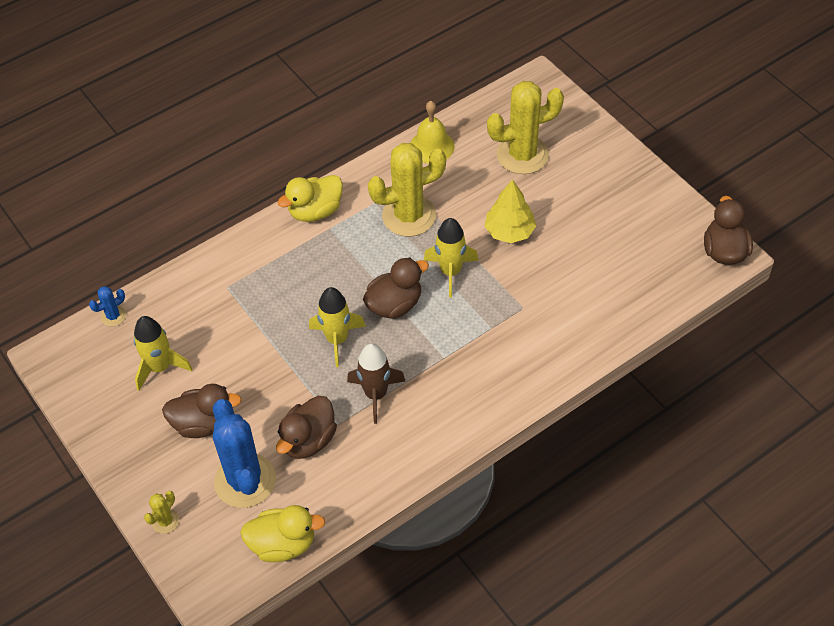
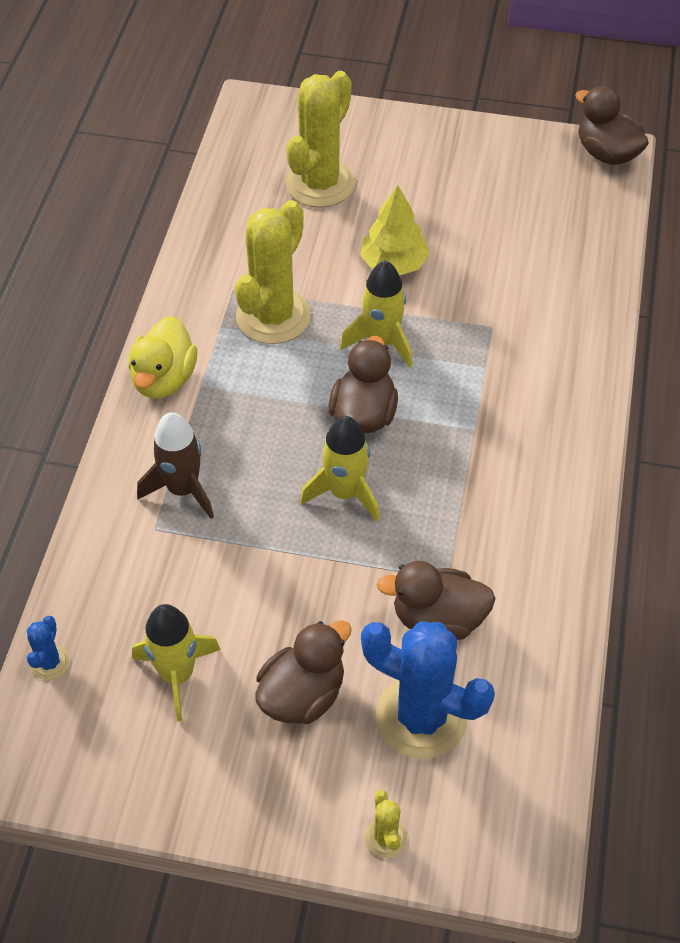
camera: 45 degrees left, 0 degrees up
yellow duck [240,505,325,562] -> none
brown duck [276,396,337,459] -> brown duck turned 105 degrees clockwise [376,561,496,640]
brown rocket [347,343,405,424] -> brown rocket moved to [137,412,214,519]
yellow bell [410,101,455,164] -> none

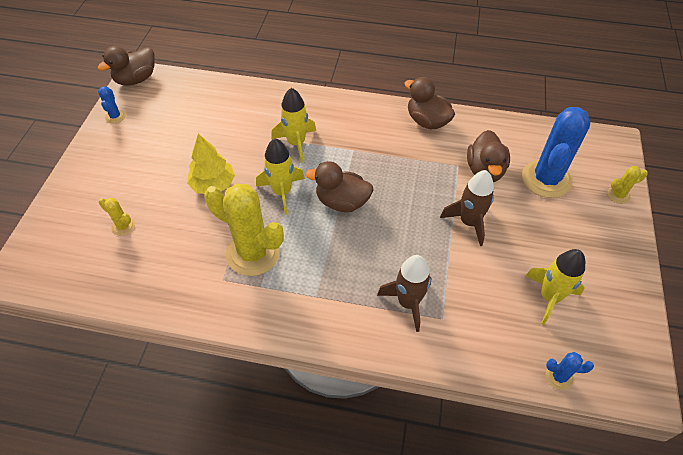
camera: 90 degrees left, 0 degrees up
yellow duck [128,316,197,398] -> none
brown duck [255,620,352,724] -> brown duck moved to [404,77,455,130]
yellow cactus [285,71,355,208] -> yellow cactus [99,198,135,236], size x0.44
yellow rocket [300,416,380,521] -> yellow rocket moved to [271,88,316,163]
none -> blue cactus [98,86,125,123]
none -> brown rocket [440,170,494,246]

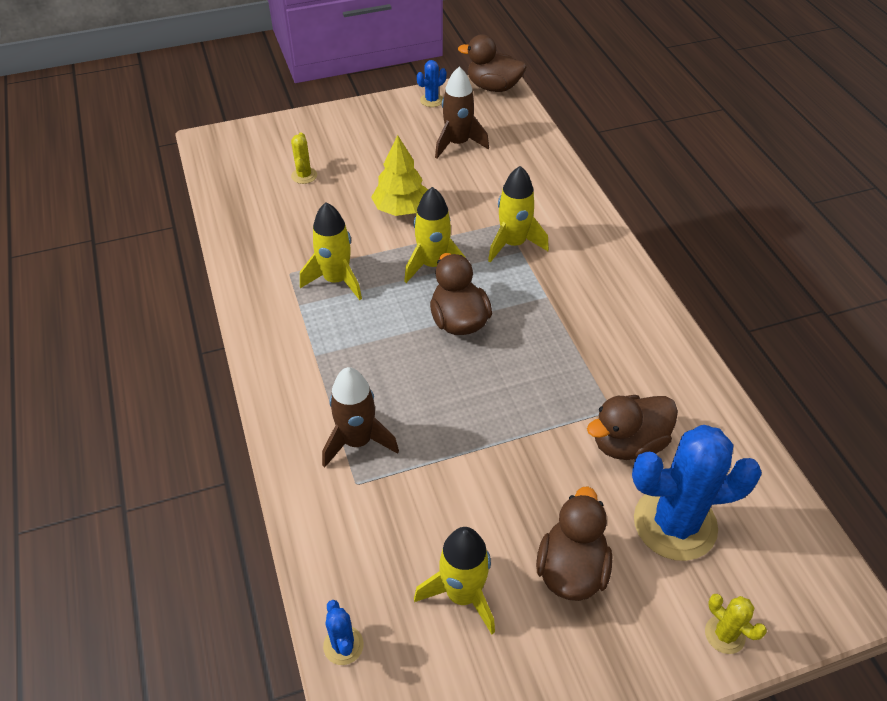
camera: 60 degrees right, 5 degrees down
yellow cactus [204,183,284,276] -> yellow rocket [300,202,362,300]
brown duck [404,77,455,130] -> brown duck moved to [536,487,612,601]
brown rocket [440,170,494,246] -> brown rocket moved to [435,67,489,159]

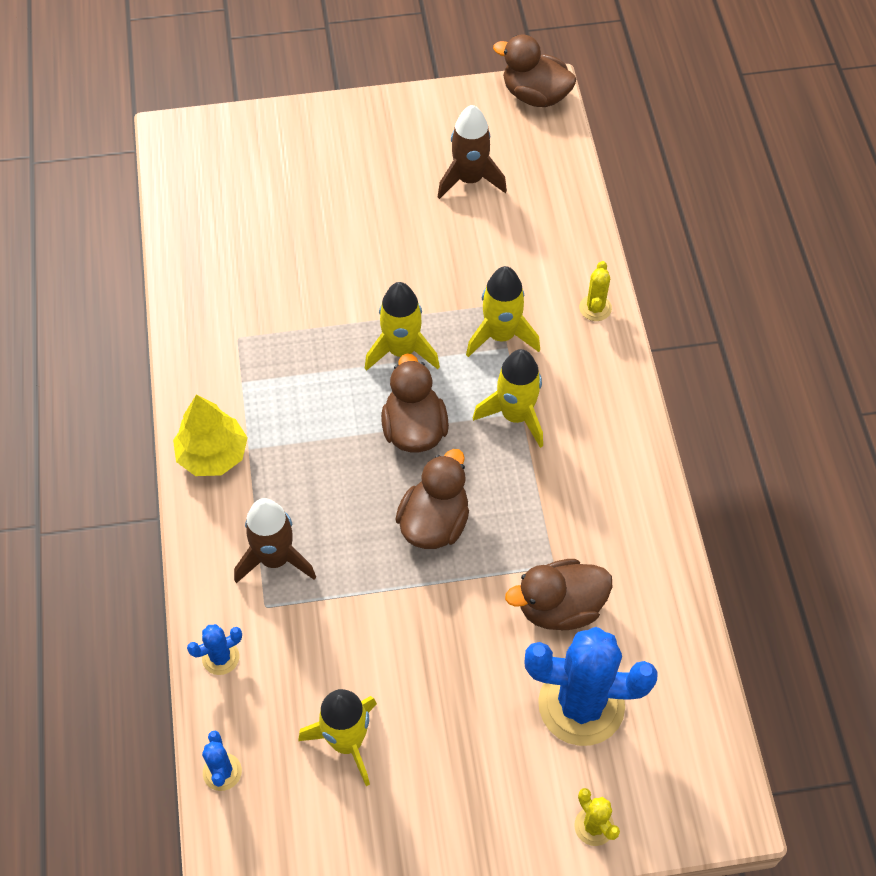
camera: 10 degrees right, 10 degrees up
yellow cactus [291,132,317,184] -> yellow cactus moved to [579,261,612,321]
yellow rocket [300,202,362,300] -> yellow rocket moved to [473,349,543,448]
yellow tree [371,135,428,216] -> yellow tree moved to [173,395,248,476]
blue cactus [417,60,446,107] -> blue cactus moved to [187,624,242,675]
brown duck [536,487,612,601] -> brown duck moved to [395,449,469,549]

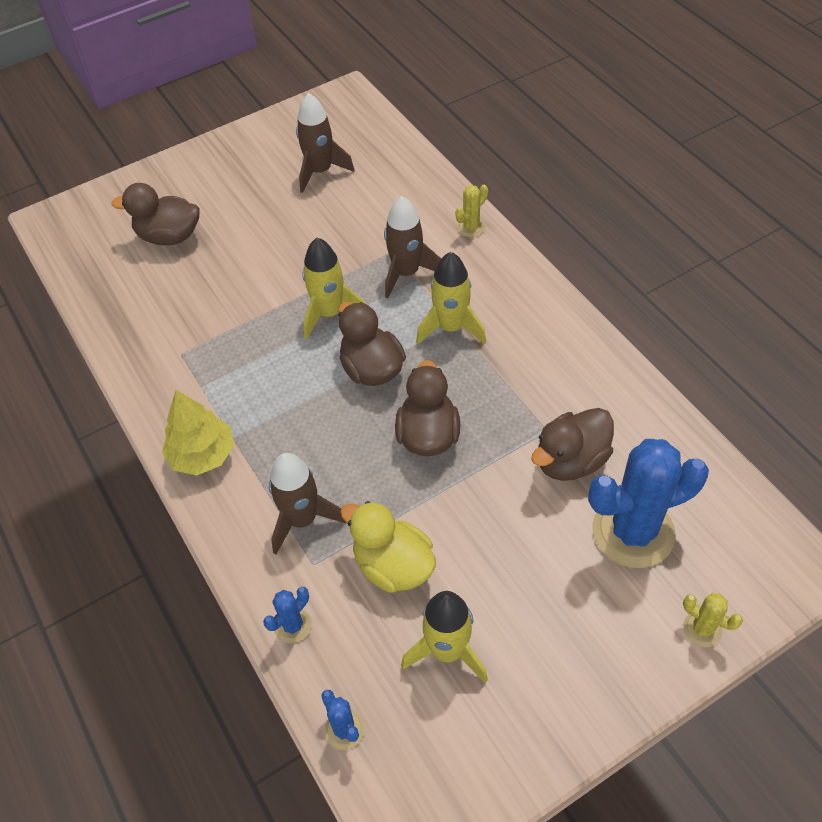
camera: 20 degrees left, 5 degrees down
yellow rocket [466,266,540,357] -> brown rocket [384,196,441,298]
brown duck [493,35,576,107] -> brown duck moved to [111,183,199,245]
yellow cactus [579,261,612,321] -> yellow cactus turned 60 degrees clockwise [455,185,488,237]
none -> yellow duck [340,501,436,593]

